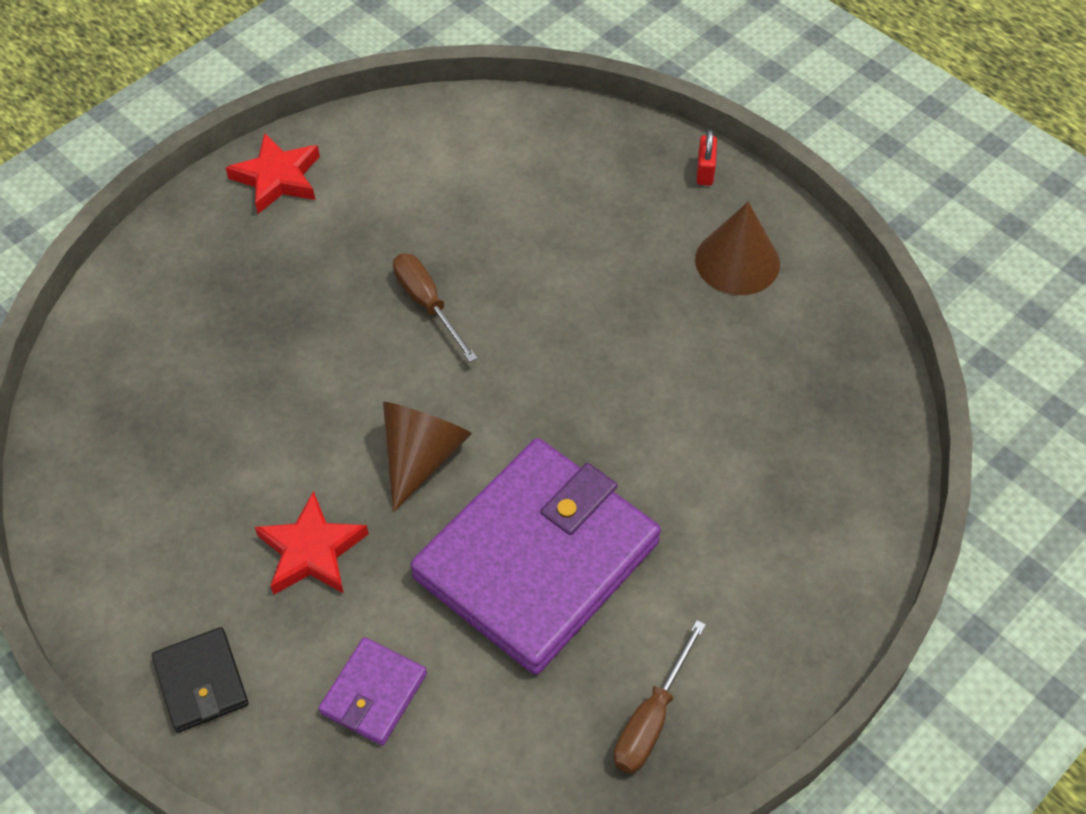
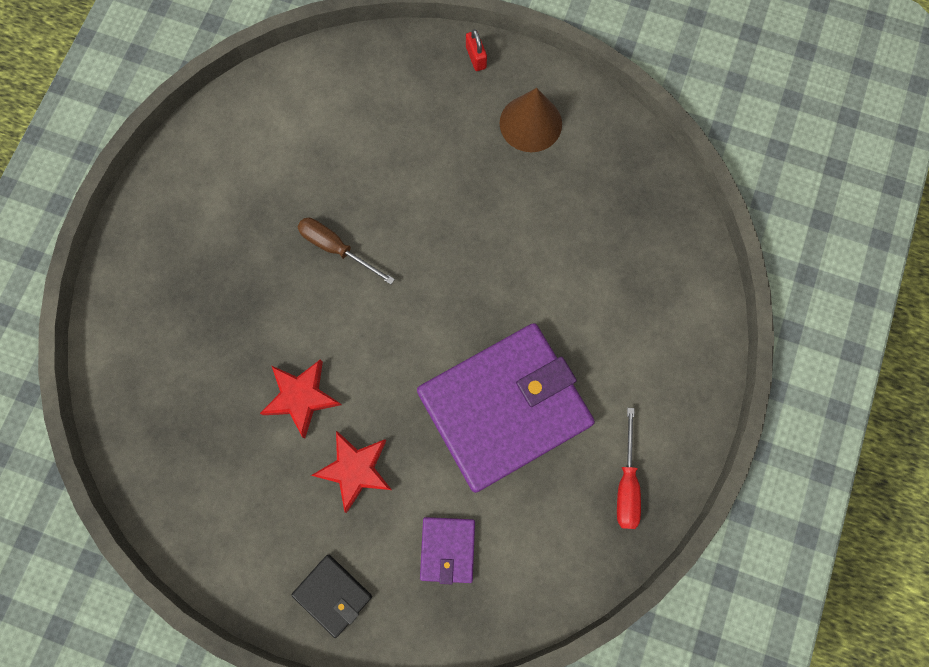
camera: 25 degrees left, 20 degrees up
red star [226,133,320,214] -> red star moved to [260,359,341,438]
brown cone [383,402,472,512] -> none
purple wallet [410,438,661,675] -> purple wallet turned 45 degrees clockwise [417,323,595,493]
brown screwdriver [614,620,706,774] -> red screwdriver [617,408,641,529]

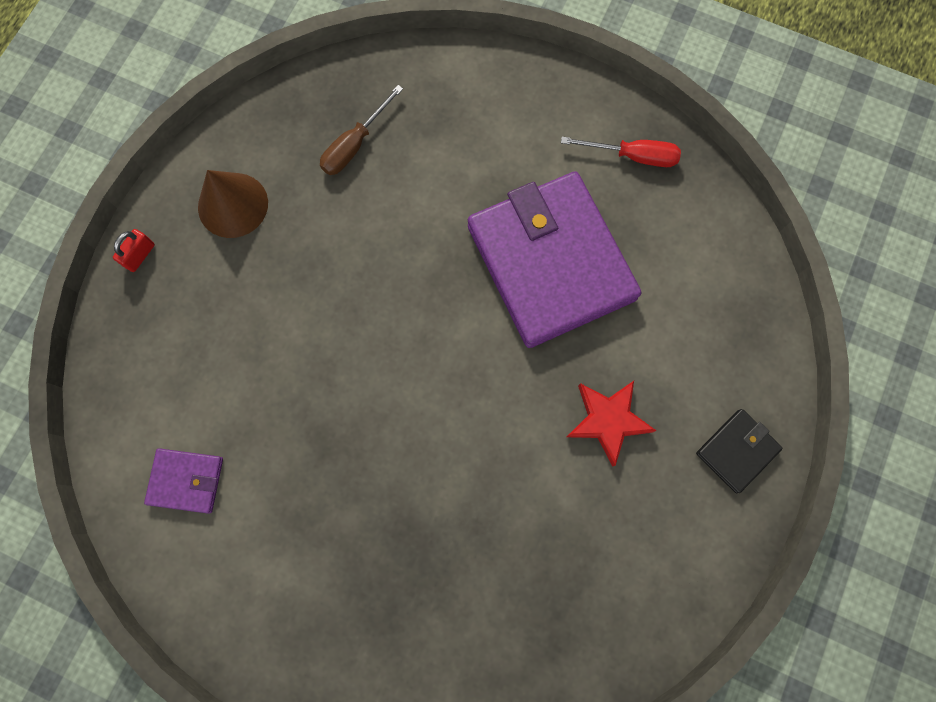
camera: 85 degrees left, 0 degrees up
red star [260,359,341,438] -> none
brown screwdriver [298,218,395,284] -> brown screwdriver moved to [320,85,403,175]
purple wallet [420,517,475,584] -> purple wallet moved to [144,448,223,514]
red padlock [466,29,487,71] -> red padlock turned 45 degrees counterclockwise [113,229,155,272]

